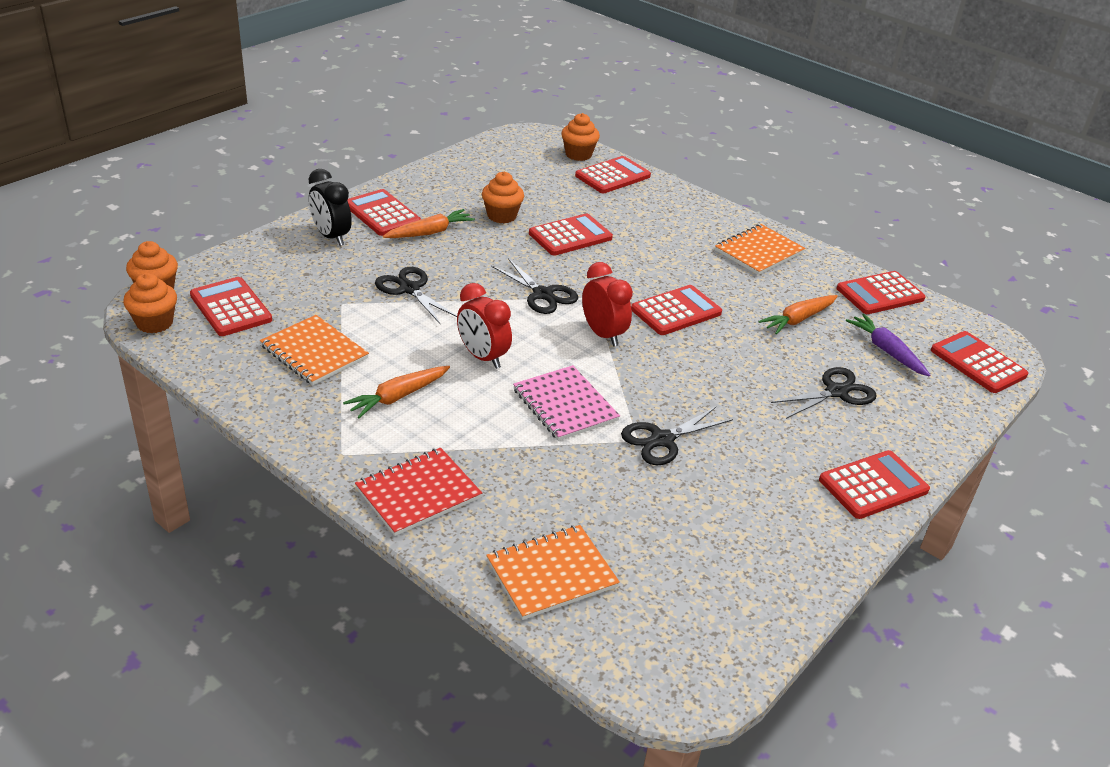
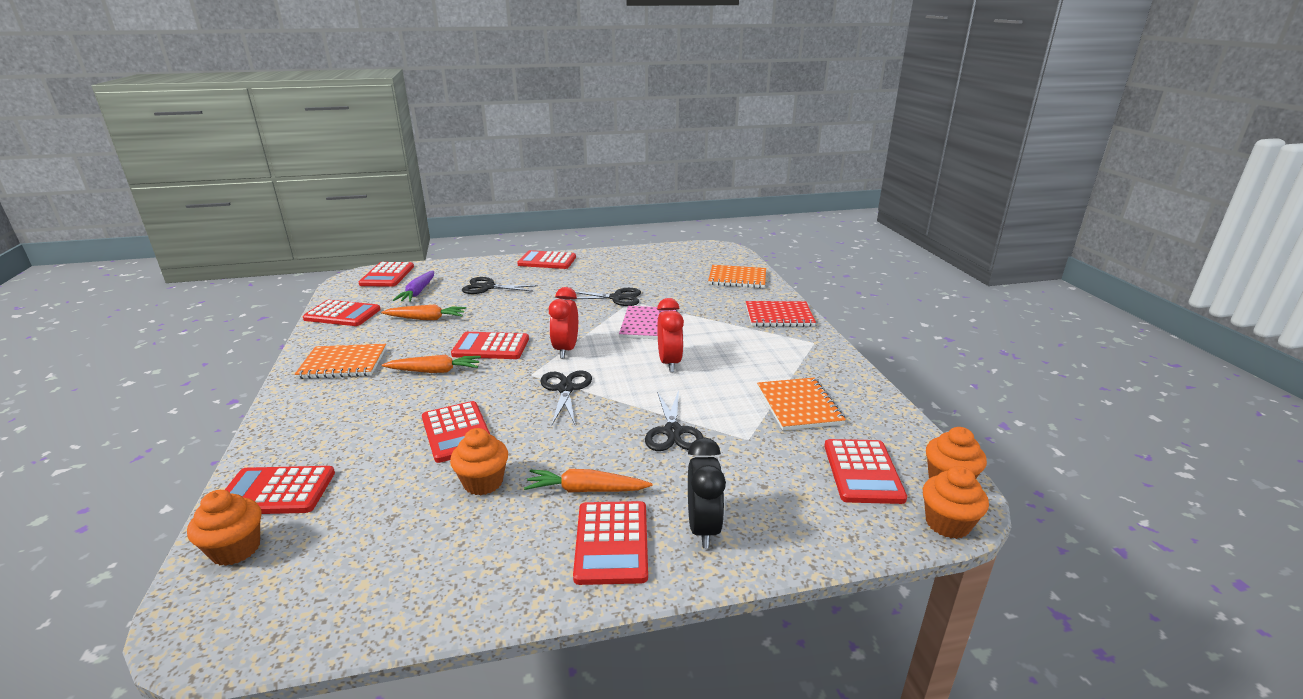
camera: 140 degrees left, 10 degrees down
orange carrot [343,366,450,418] -> orange carrot moved to [382,355,481,373]
red calculator [529,213,613,256] -> red calculator turned 120 degrees counterclockwise [422,401,490,463]

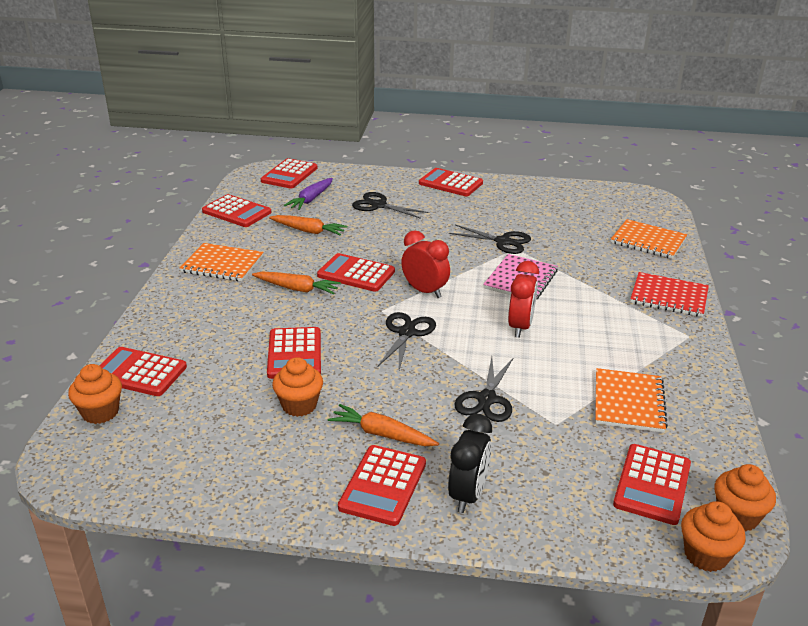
camera: 20 degrees right, 5 degrees up
red clock [549,287,578,359] -> red clock turned 105 degrees clockwise [401,230,450,298]

